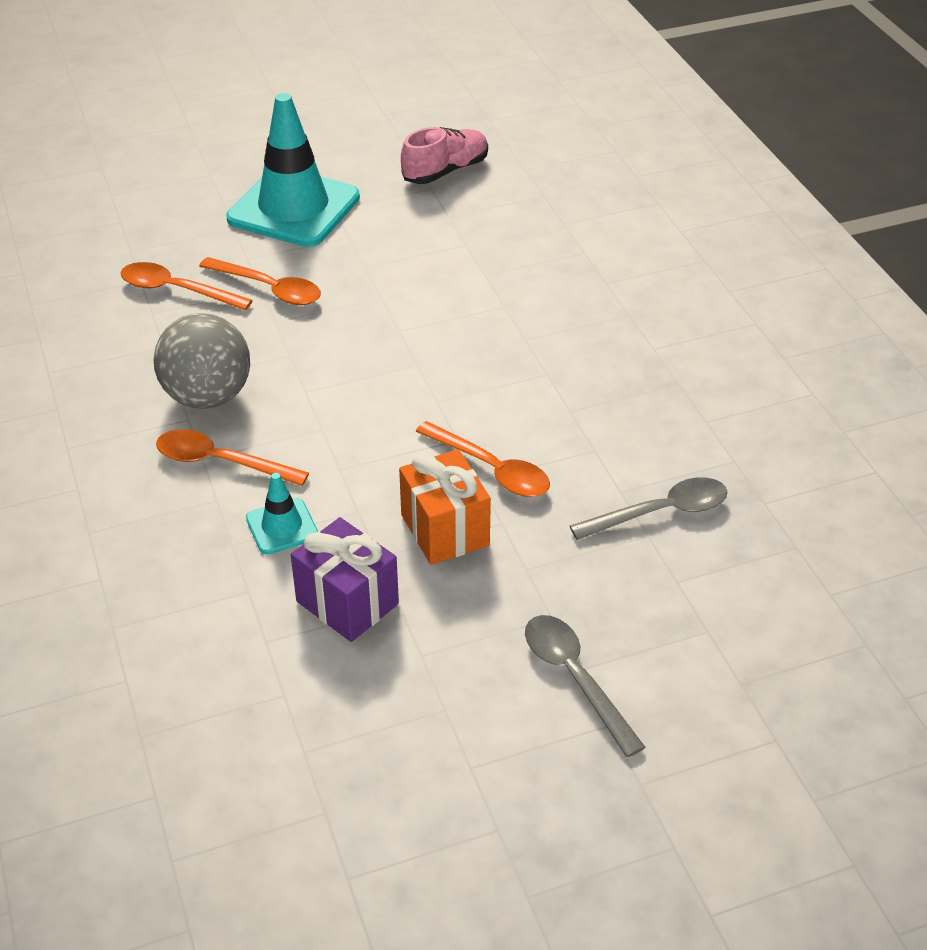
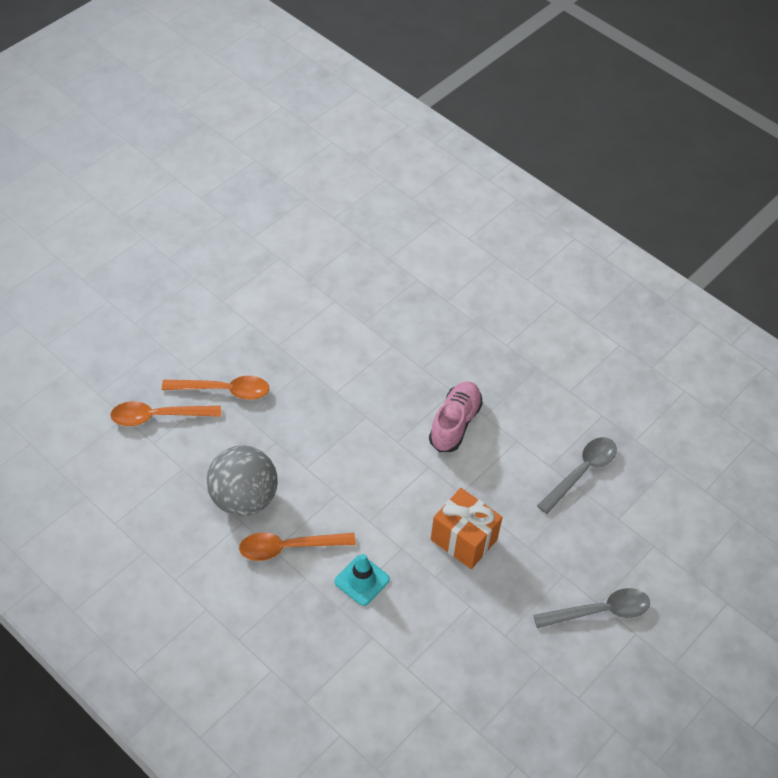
camera: 30 degrees left, 10 degrees up
turquoise traffic cone [226,93,360,247] -> none
purple gift [291,517,399,642] -> none
pink shoe [401,127,488,184] -> pink shoe moved to [429,381,483,452]
orange spoon [415,421,550,497] -> none
grey spoon [525,615,646,757] -> grey spoon turned 135 degrees clockwise [533,588,650,628]

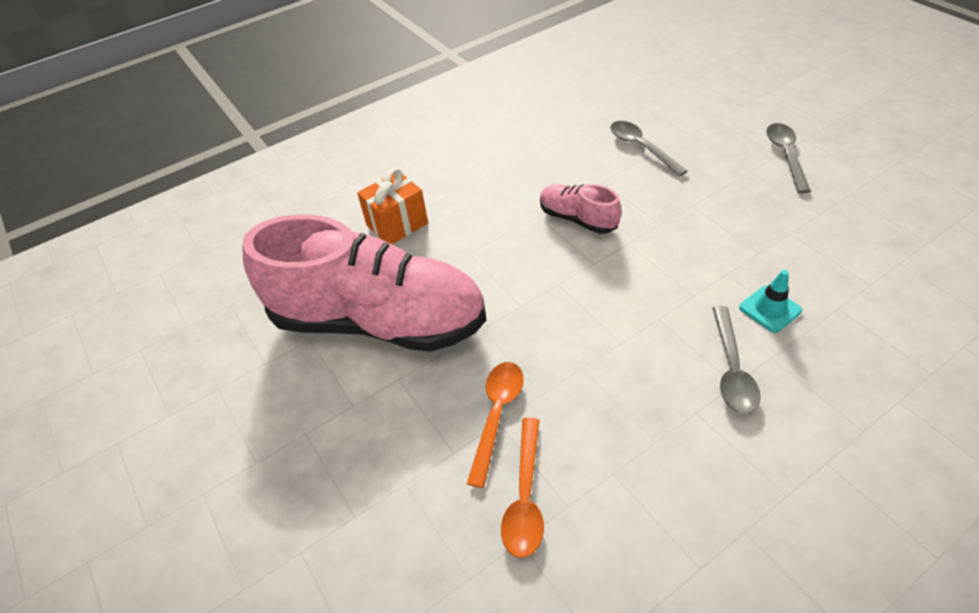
camera: 70 degrees left, 5 degrees down
grey ball [207,446,278,516] -> none
orange spoon [239,533,356,561] -> grey spoon [712,306,760,414]
orange gift [431,488,502,569] -> orange gift moved to [357,168,428,244]
none -> pink shoe [242,215,486,352]

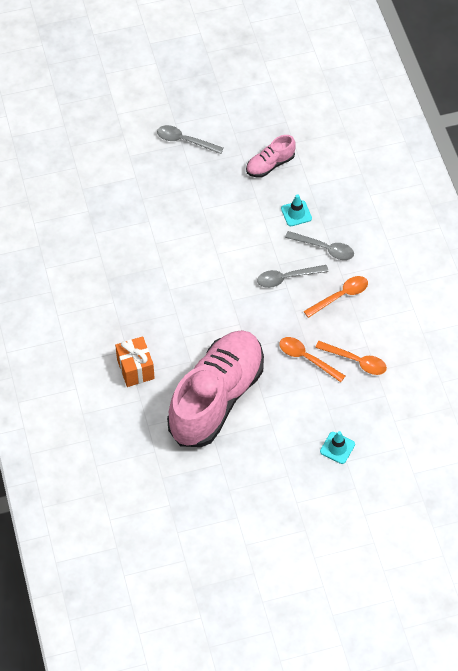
camera: 75 degrees left, 10 degrees up
pink shoe [540,184,622,234] -> pink shoe moved to [246,135,296,177]
grey spoon [610,121,687,176] -> grey spoon moved to [257,265,329,288]
none -> orange spoon [303,276,368,318]
none -> turquoise traffic cone [320,431,355,464]

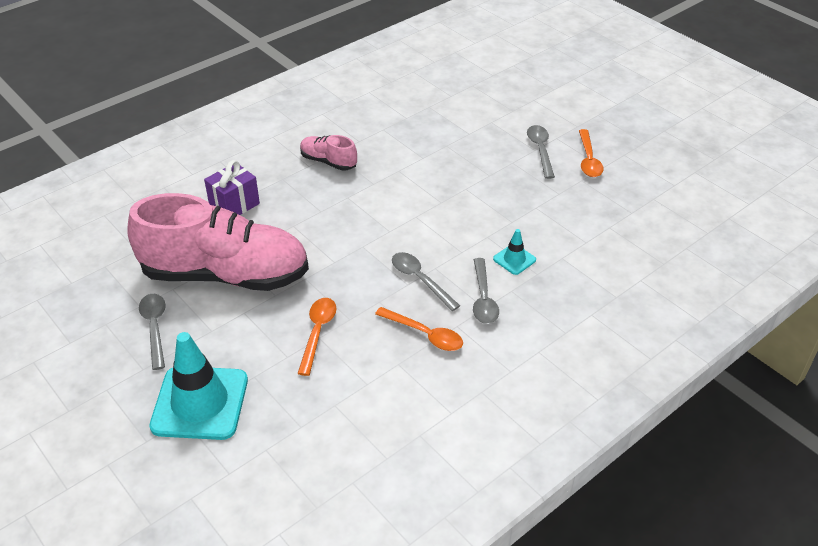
camera: 65 degrees right, 15 degrees down
orange gift [115,336,155,387] -> purple gift [204,160,260,215]
pink shoe [246,135,296,177] -> pink shoe moved to [300,135,357,171]
orange spoon [315,341,387,375] -> orange spoon moved to [579,129,603,177]
turquoise traffic cone [320,431,355,464] -> turquoise traffic cone [149,332,248,440], size x2.20
none -> grey spoon [139,294,166,370]

